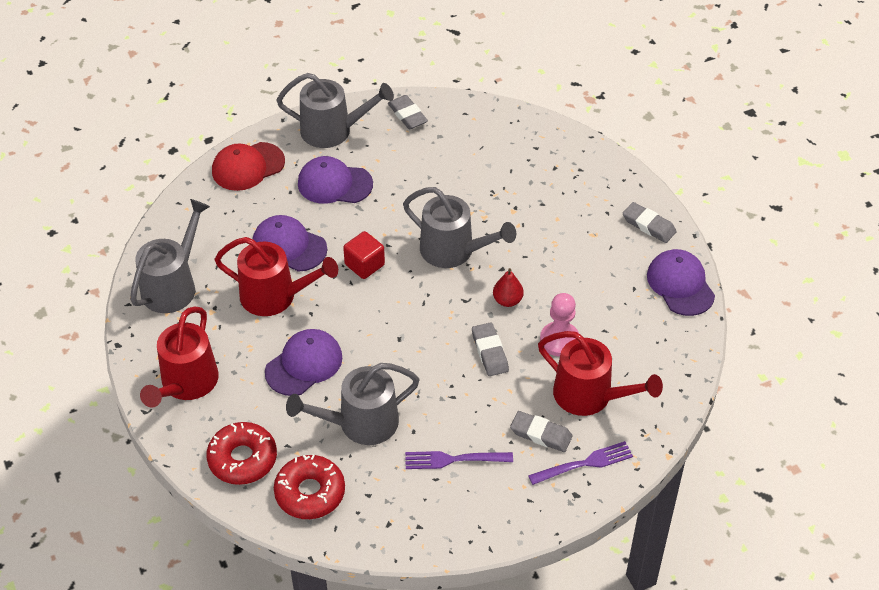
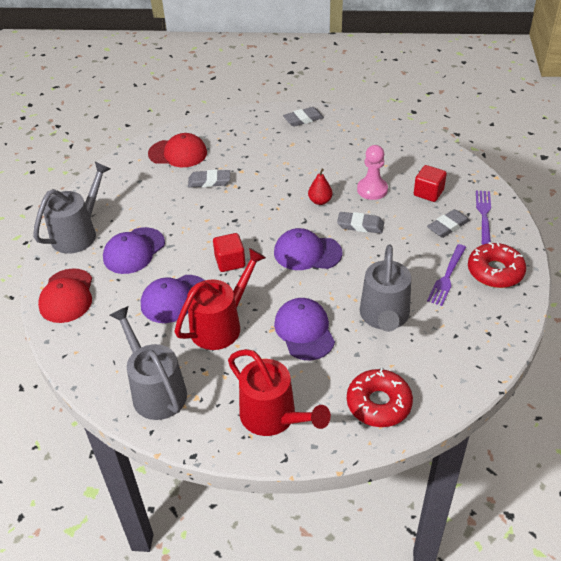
camera: 60 degrees left, 5 degrees down
red donut [274,455,345,519] -> red donut moved to [468,242,526,288]
grey eraser [388,95,428,129] -> grey eraser moved to [188,170,230,188]
grey watering can [403,187,516,268] -> none
red watering can [538,331,663,416] -> red cube [414,165,447,202]
purple cap [647,249,715,316] -> purple cap moved to [274,228,343,270]
none -> red cap [148,133,207,167]

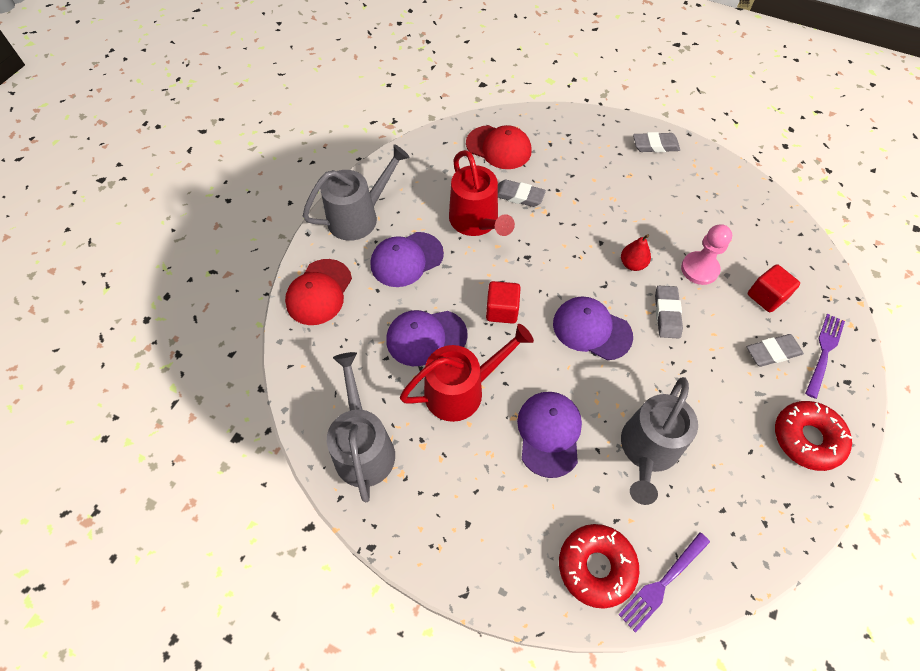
camera: 20 degrees right, 15 degrees up
red watering can [228,349,331,436] -> red watering can moved to [449,150,515,236]
grey eraser [337,212,384,234] -> grey eraser turned 60 degrees clockwise [655,286,683,338]
purple fork [427,244,466,306] -> purple fork moved to [618,532,710,633]

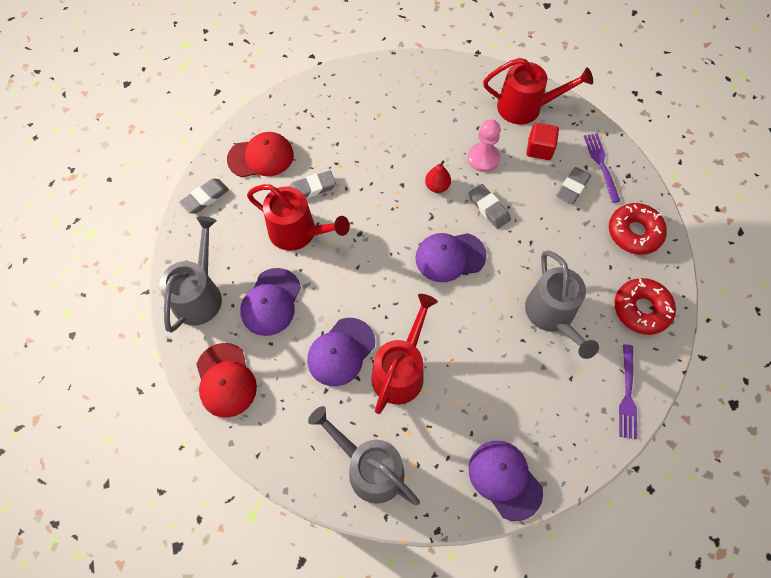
camera: 40 degrees left, 5 degrees up
red cube [486,281,521,324] -> none
purple cap [517,392,582,478] -> purple cap moved to [469,441,543,521]
red donut [559,524,639,609] -> red donut moved to [614,278,676,335]
grey eraser [633,132,680,153] -> grey eraser moved to [179,178,229,214]
none -> red watering can [483,58,593,125]

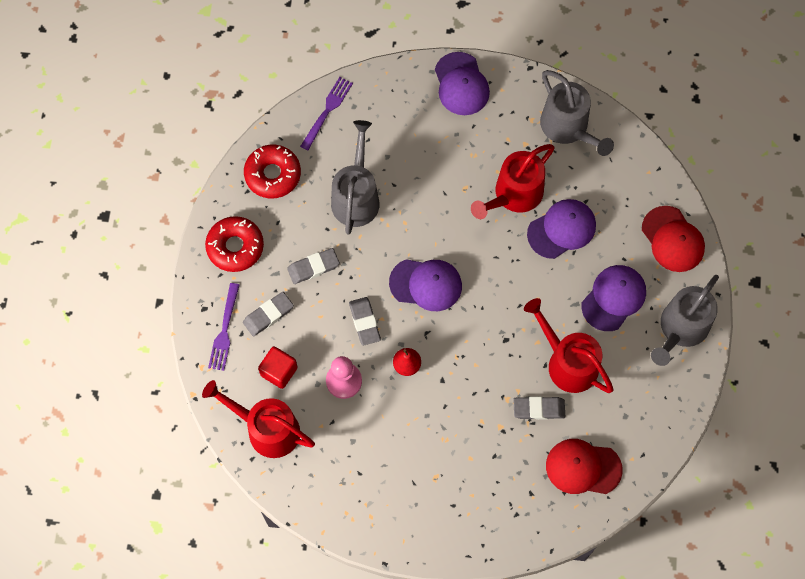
camera: 160 degrees left, 5 degrees up
grey eraser [179,178,229,214] -> grey eraser moved to [287,248,340,284]
red cap [196,343,257,418] -> red cap turned 150 degrees clockwise [642,206,705,272]

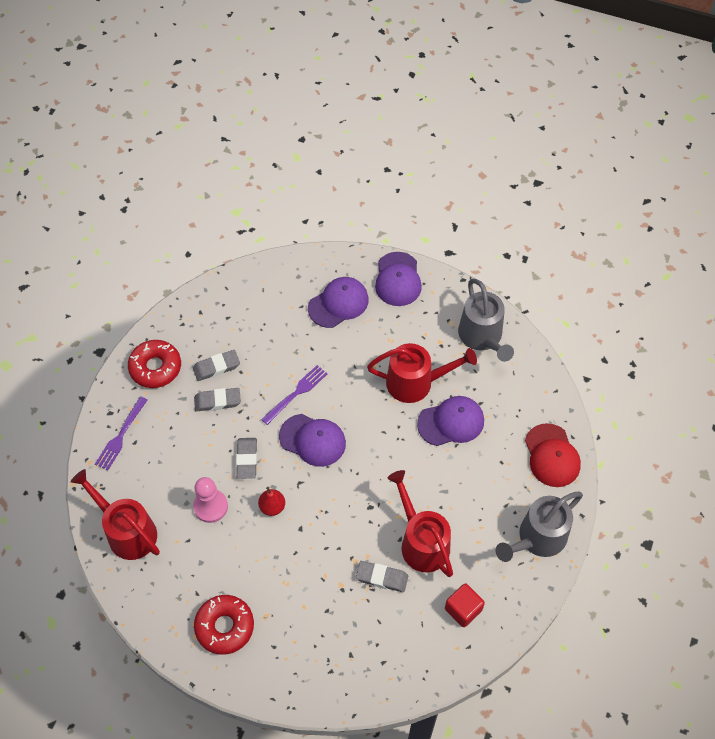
camera: 15 degrees right, 10 degrees down
grey eraser [243,292,294,336] -> grey eraser moved to [193,350,240,381]
red donut [244,144,301,199] -> red donut moved to [194,595,254,655]
red cube [258,347,298,389] -> red cube moved to [445,583,485,627]
purple fork [300,77,353,150] -> purple fork moved to [261,365,328,425]
grey watering can [331,120,380,234] -> none
red watering can [471,144,554,219] -> red watering can turned 150 degrees counterclockwise [367,343,477,403]
red cap [546,439,623,494] -> none
purple cap [582,265,646,331] -> purple cap moved to [308,277,369,328]

